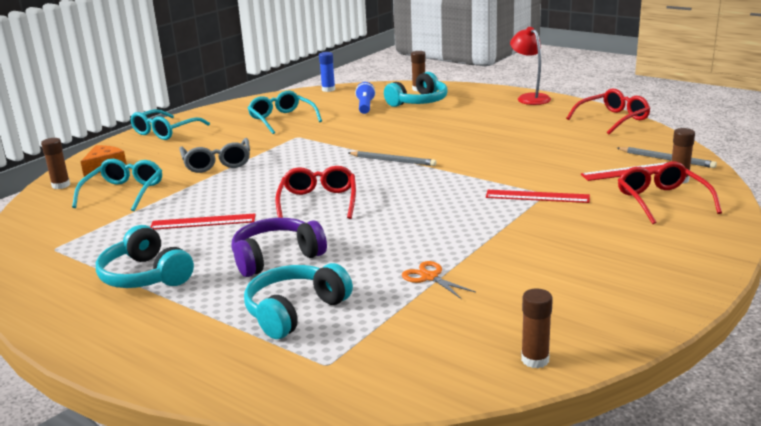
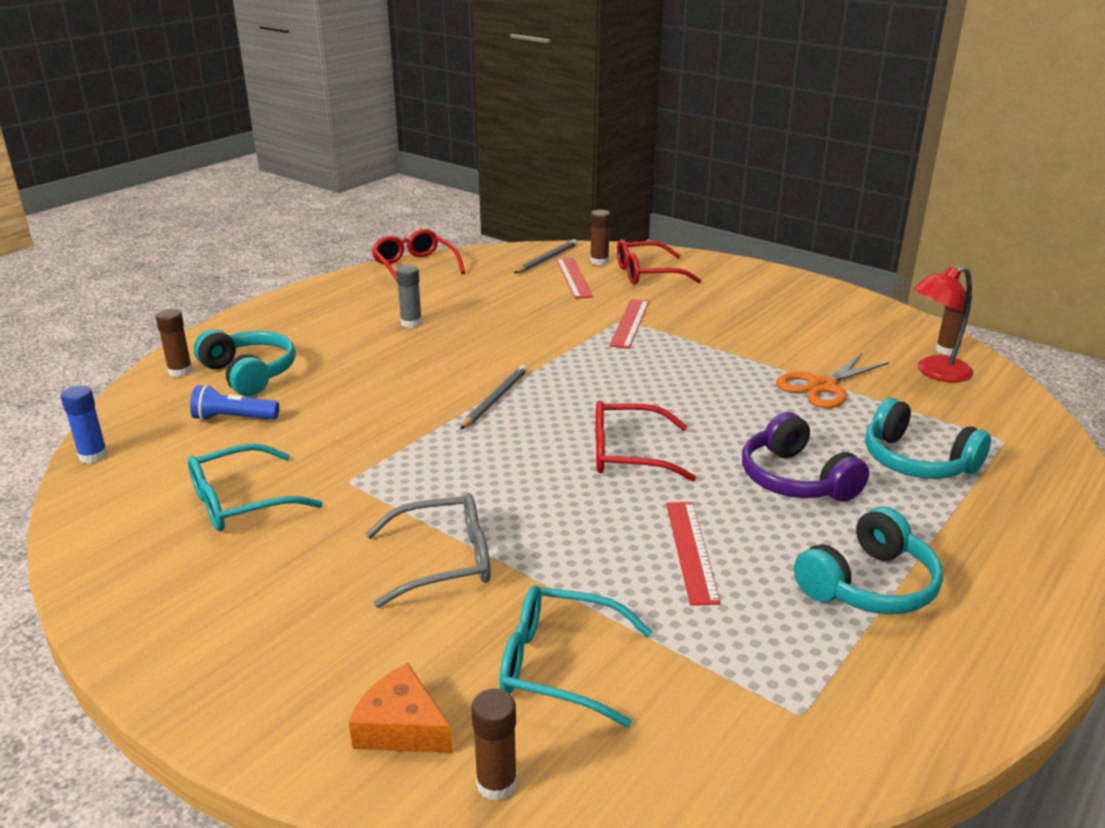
camera: 90 degrees left, 5 degrees up
turquoise glasses [131,109,210,140] -> none
orange scissors [402,261,476,299] -> orange scissors [776,353,889,408], size x1.59
red lamp [510,27,551,105] -> red lamp moved to [913,266,973,382]
none -> grey glue stick [396,265,422,328]

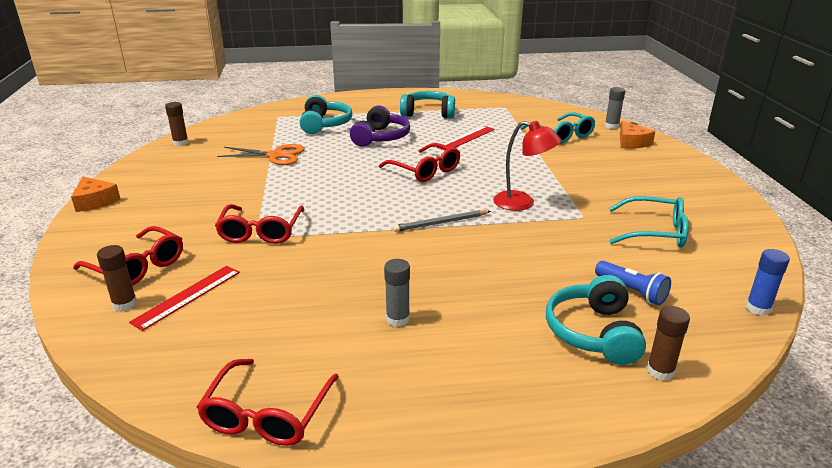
camera: 135 degrees left, 0 degrees up
grey glasses [366,493,490,608] -> none
brown glue stick [471,689,517,801] -> grey glue stick [605,87,625,129]
grey pencil [514,239,577,273] -> none
red ruler [609,299,649,349] -> red glasses [215,204,304,244]
red lamp [913,266,973,382] -> red lamp moved to [493,121,561,211]
none -> orange cheese [71,176,120,212]

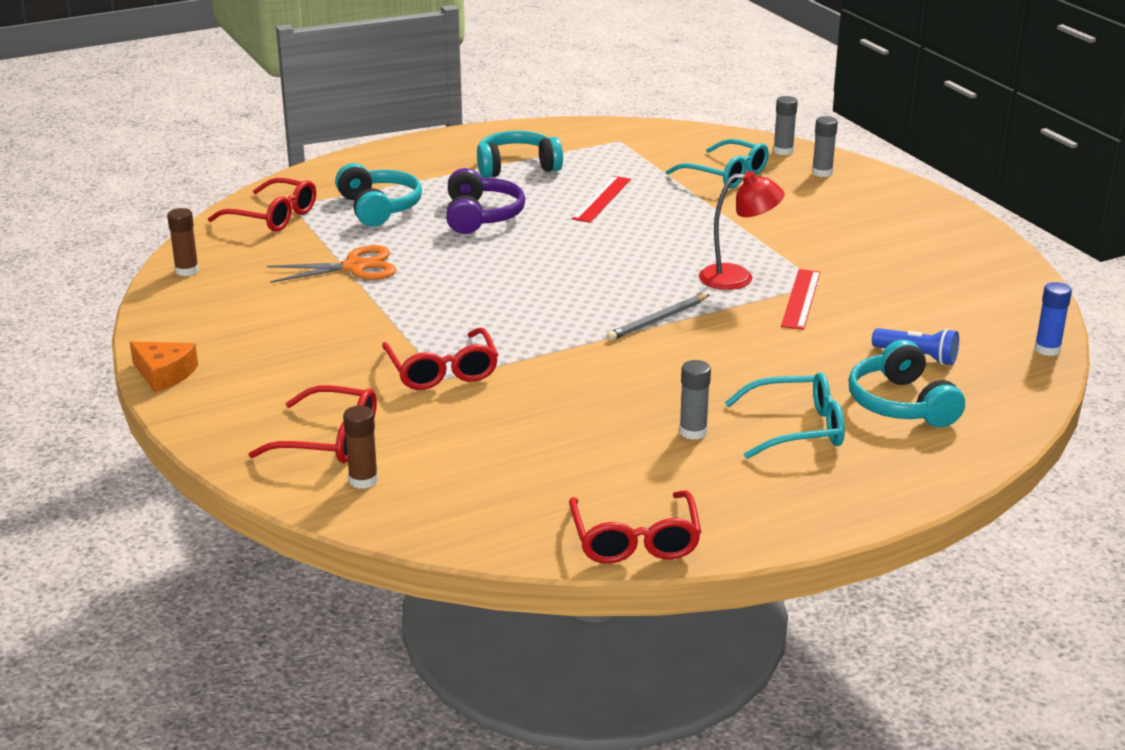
camera: 20 degrees left, 0 degrees up
red ruler [129,266,240,331] -> red ruler moved to [781,269,820,330]
red glasses [379,143,460,182] -> red glasses moved to [208,178,316,232]
turquoise glasses [609,196,689,247] -> turquoise glasses moved to [725,372,845,459]
orange cheese [620,121,655,149] -> grey glue stick [812,116,838,177]
brown glue stick [647,306,690,381] -> none

